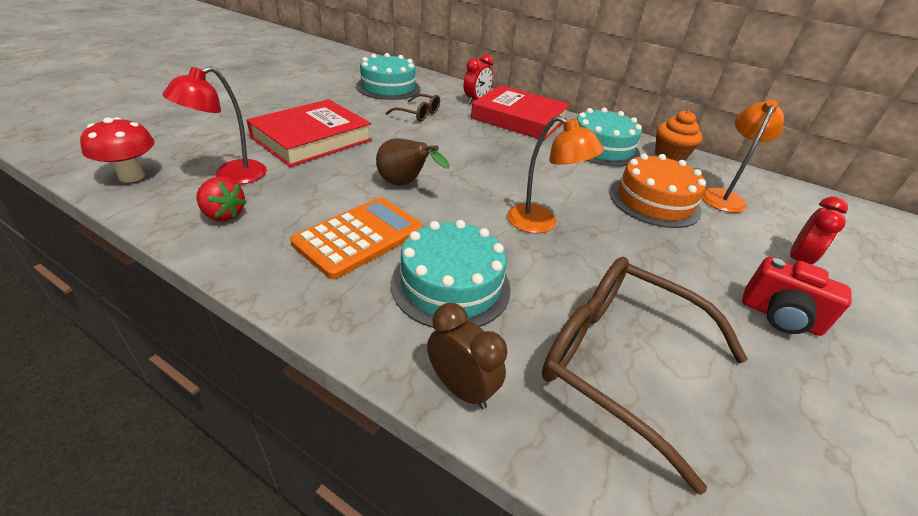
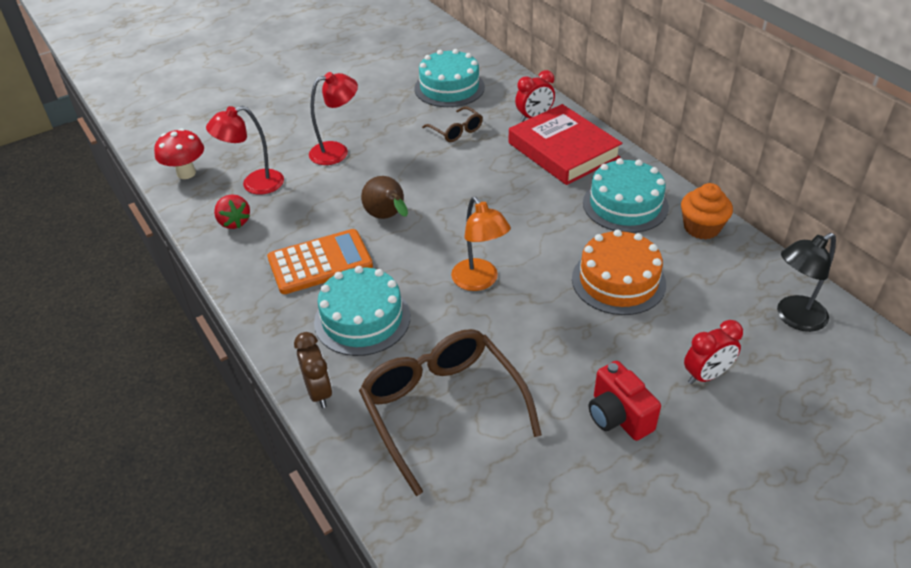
camera: 30 degrees right, 5 degrees up
red book [246,99,372,167] -> red lamp [309,72,358,165]
orange lamp [702,99,784,213] -> none
none -> black lamp [777,233,836,332]

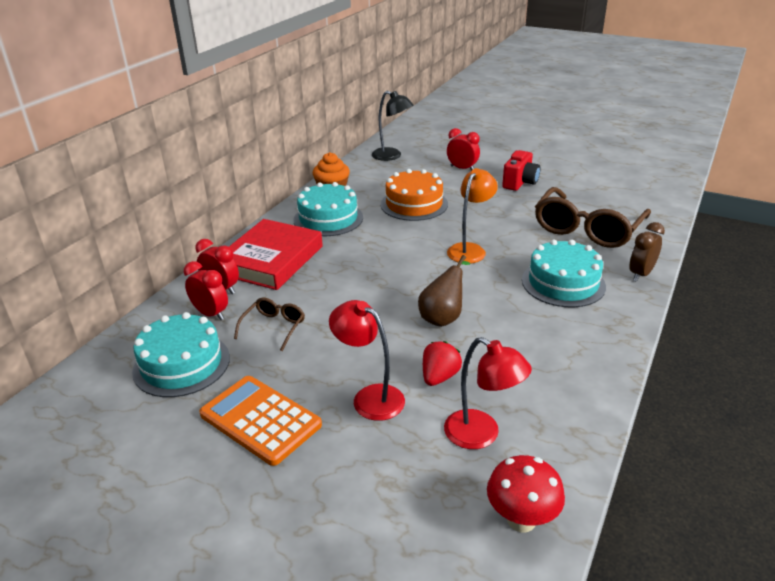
camera: 120 degrees left, 10 degrees down
red strawberry [214,194,250,229] -> red strawberry moved to [423,341,462,386]
orange calculator [267,229,373,294] -> orange calculator moved to [199,376,322,466]
none -> red clock [184,261,228,320]

